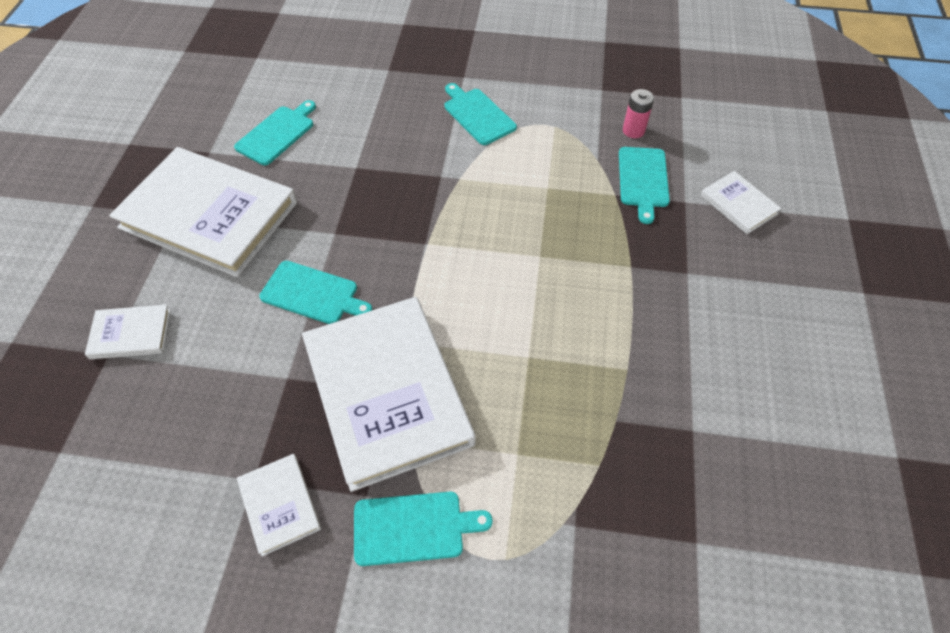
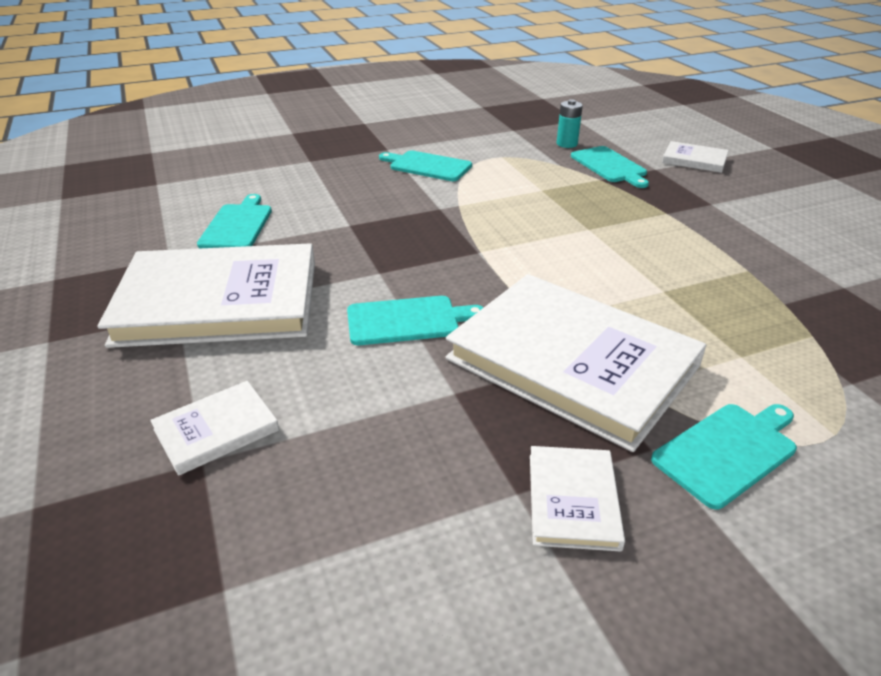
camera: 30 degrees left, 20 degrees down
white book [237,454,321,556] -> white book turned 60 degrees clockwise [530,446,625,552]
pink battery [623,89,654,138] -> turquoise battery [557,99,583,148]

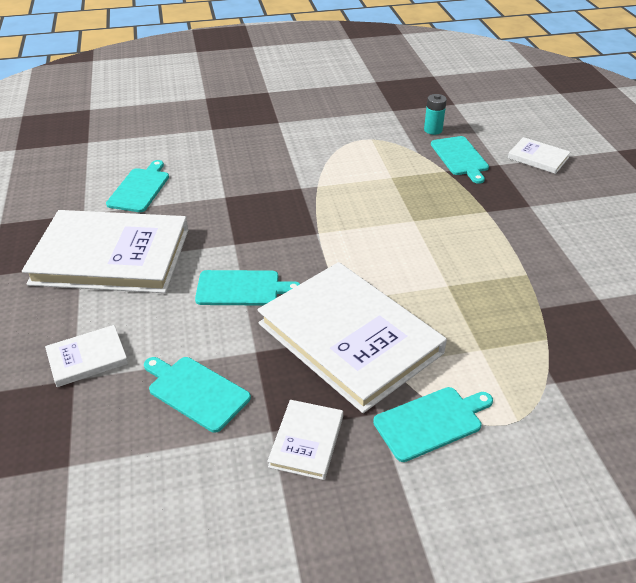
camera: 10 degrees right, 5 degrees up
turquoise cutting board [379,151,472,181] -> turquoise cutting board moved to [144,357,251,433]

